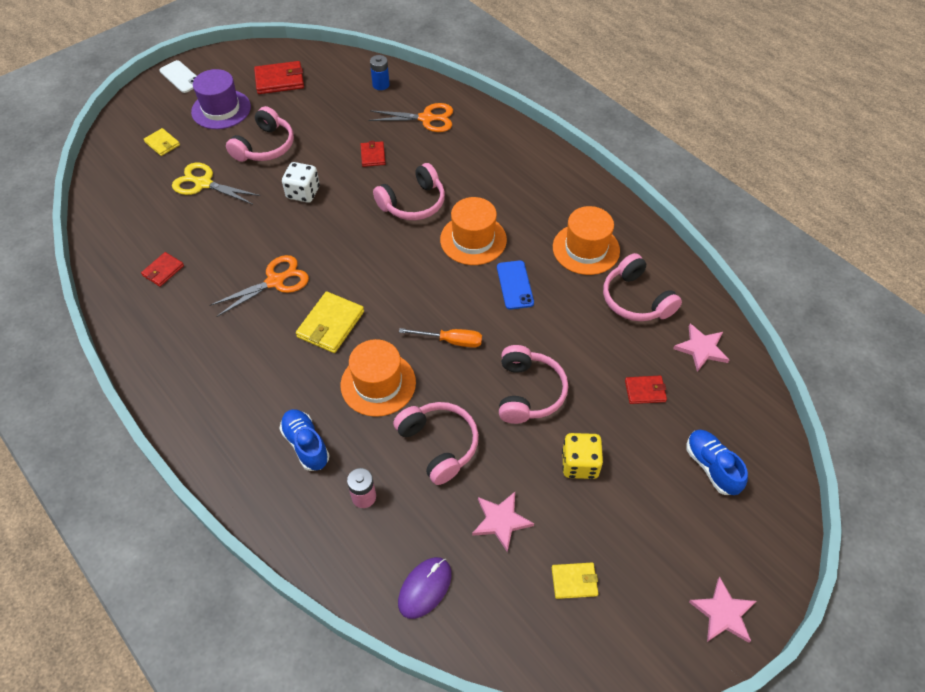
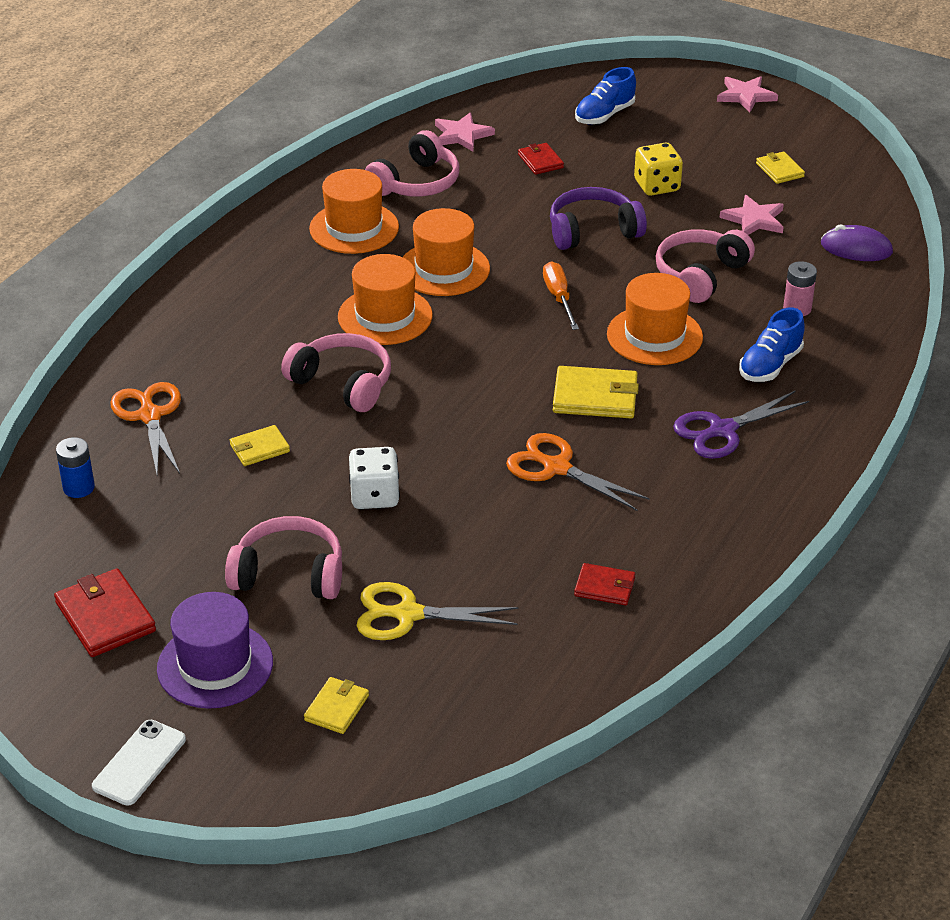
camera: 110 degrees left, 15 degrees down
yellow scissors [172,163,261,205] -> yellow scissors turned 90 degrees clockwise [356,582,518,640]
red wallet [360,141,386,167] -> yellow wallet [230,425,290,466]
blue phone [497,260,534,309] -> orange hat [403,208,490,296]
pink headphones [499,345,568,424] -> purple headphones [550,187,647,250]
none -> purple scissors [673,390,809,459]

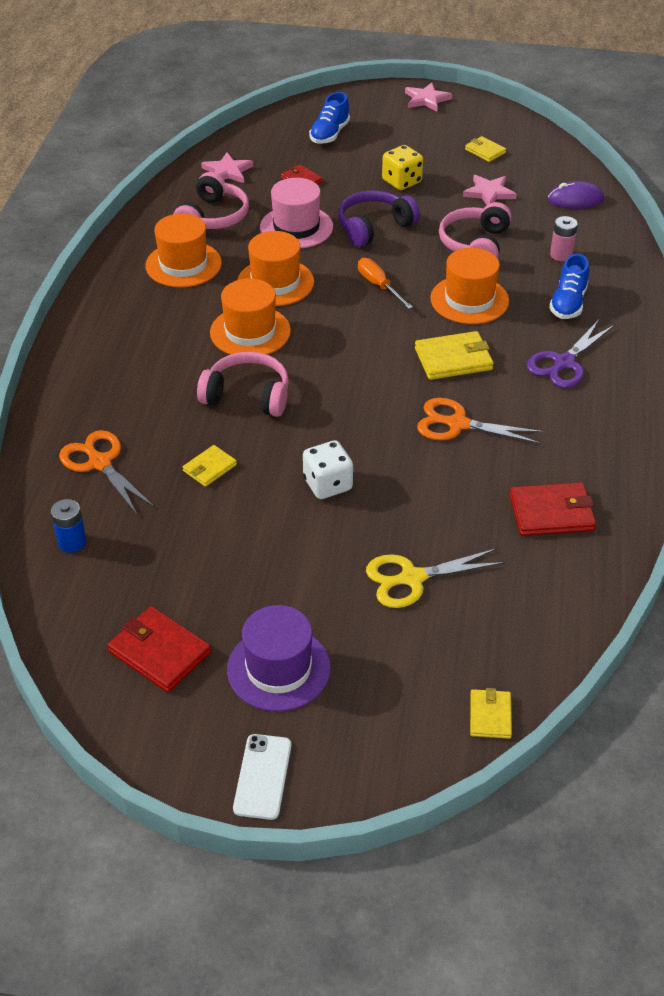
camera: 20 degrees left, 5 degrees up
pink headphones [225,516,342,599] -> none
yellow wallet [304,677,369,734] -> yellow wallet moved to [470,688,512,739]
red wallet [574,563,635,605] -> red wallet [510,482,596,536], size x1.66
none -> pink hat [260,178,333,249]

